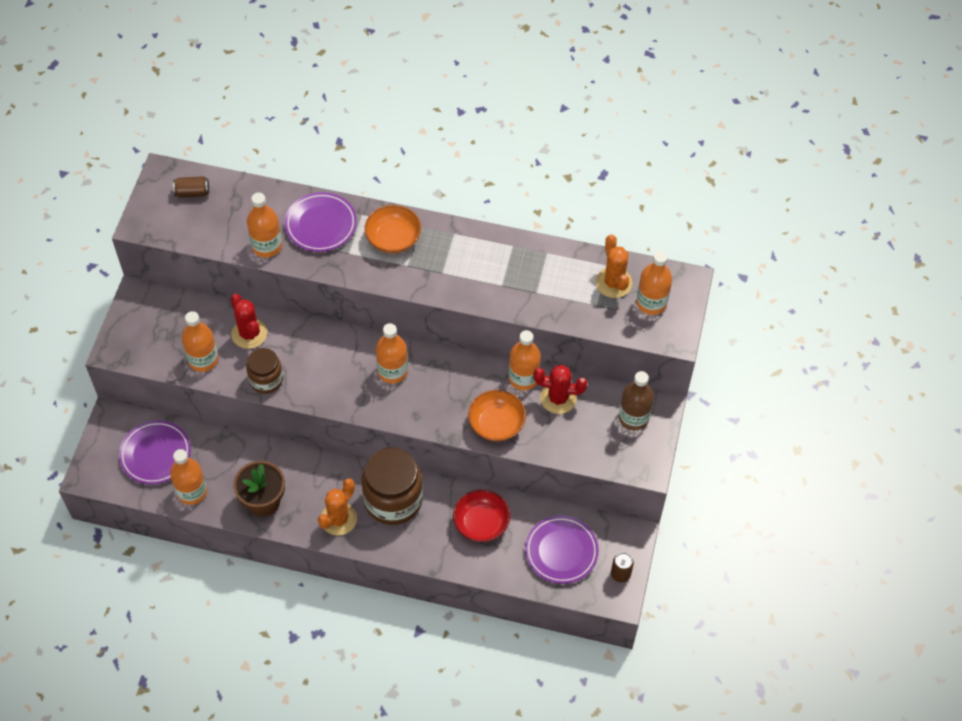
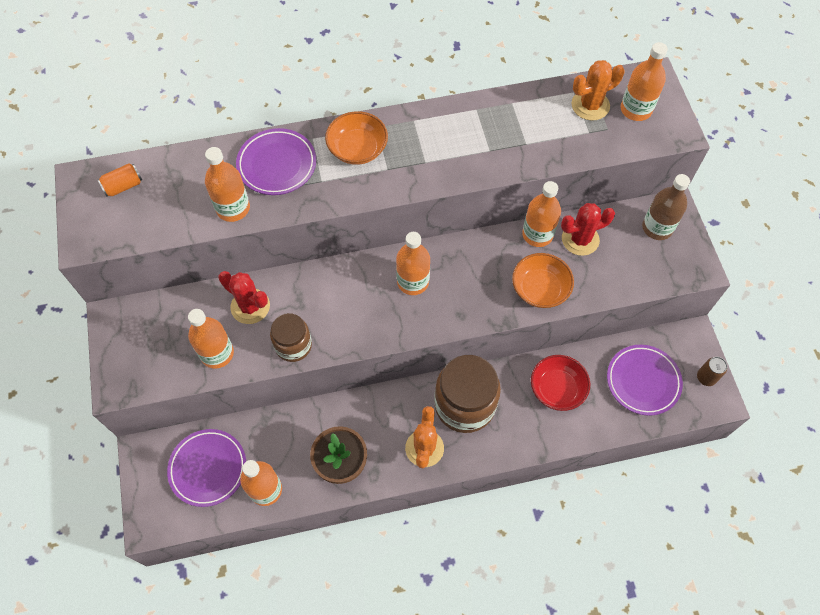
camera: 25 degrees left, 5 degrees up
brown can [173,176,209,198] -> orange can [98,163,142,197]
orange cactus [596,235,632,298] -> orange cactus turned 75 degrees counterclockwise [571,60,625,120]

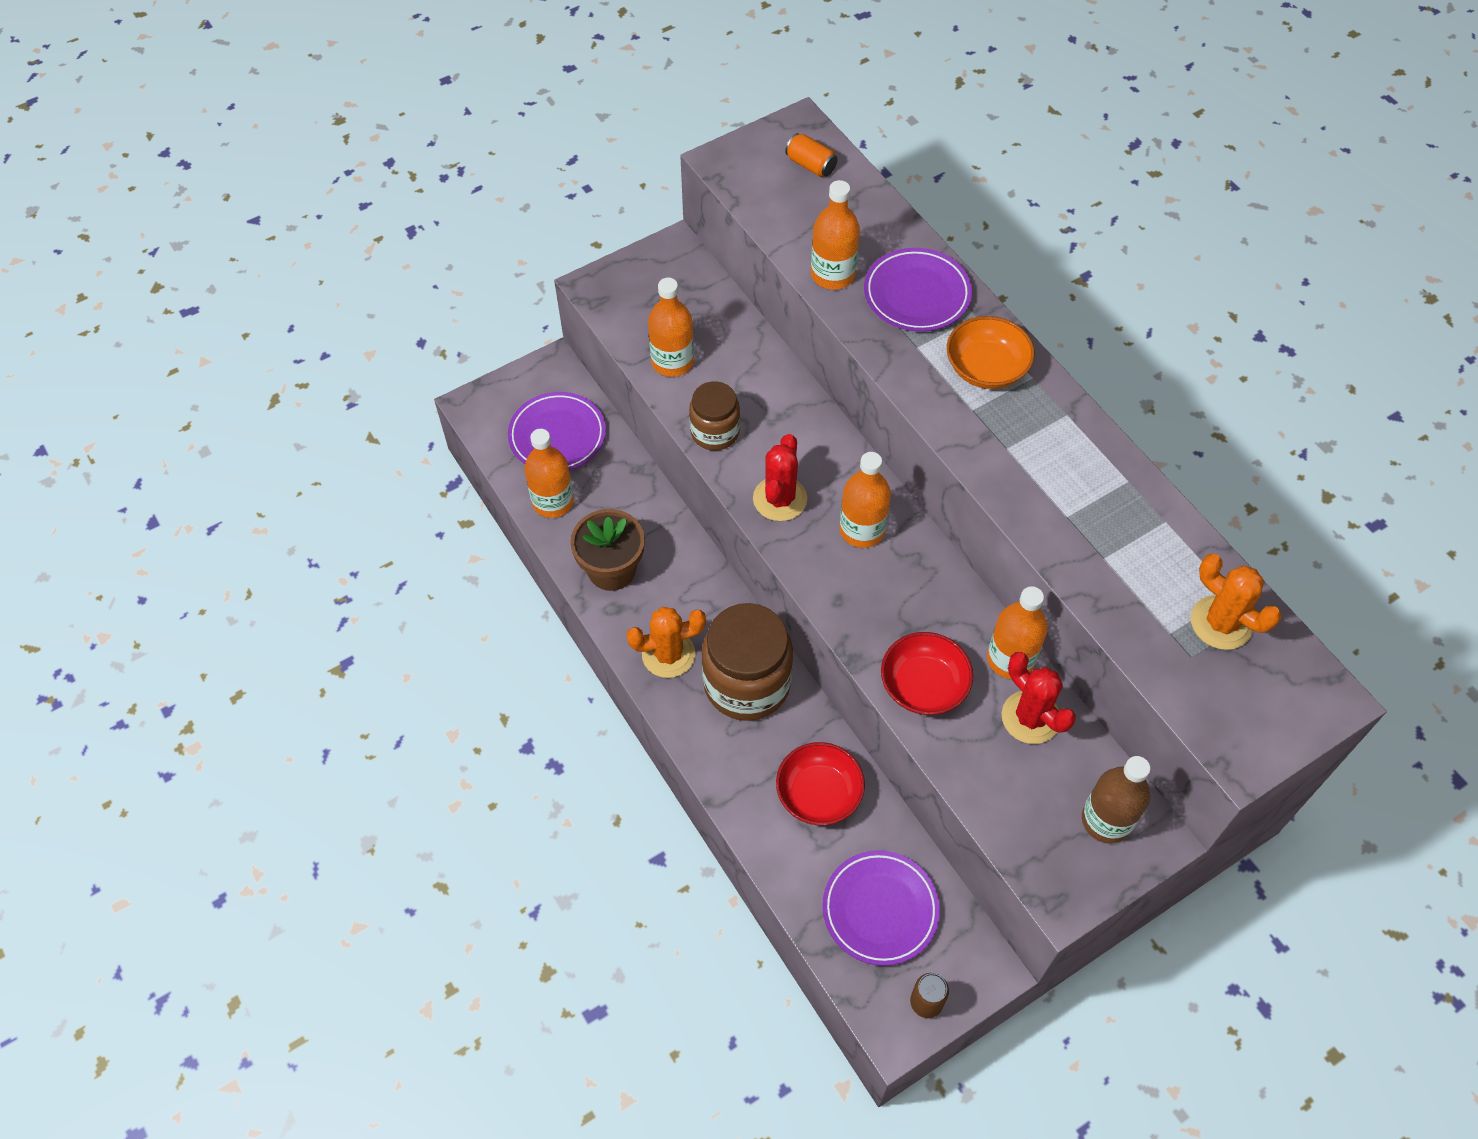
camera: 70 degrees right, 5 degrees down
red cactus [218,271,270,324] -> red cactus moved to [753,434,807,521]
orange bowl [512,253,574,308] -> red bowl [881,632,973,715]
orange bottle [621,42,668,121] -> none

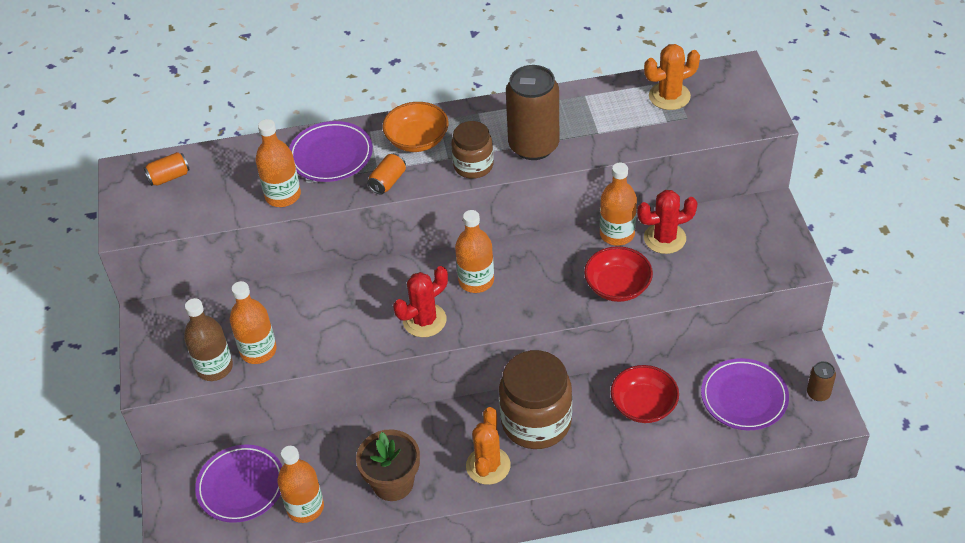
camera: 65 degrees left, 10 degrees down
brown jar [689,381,740,451] -> brown jar moved to [451,121,493,179]
red cactus [753,434,807,521] -> red cactus turned 75 degrees counterclockwise [393,266,448,337]
brown bottle [1082,756,1151,844] -> brown bottle moved to [184,298,233,381]
none -> orange can [367,153,406,195]
none -> brown can [506,65,559,160]

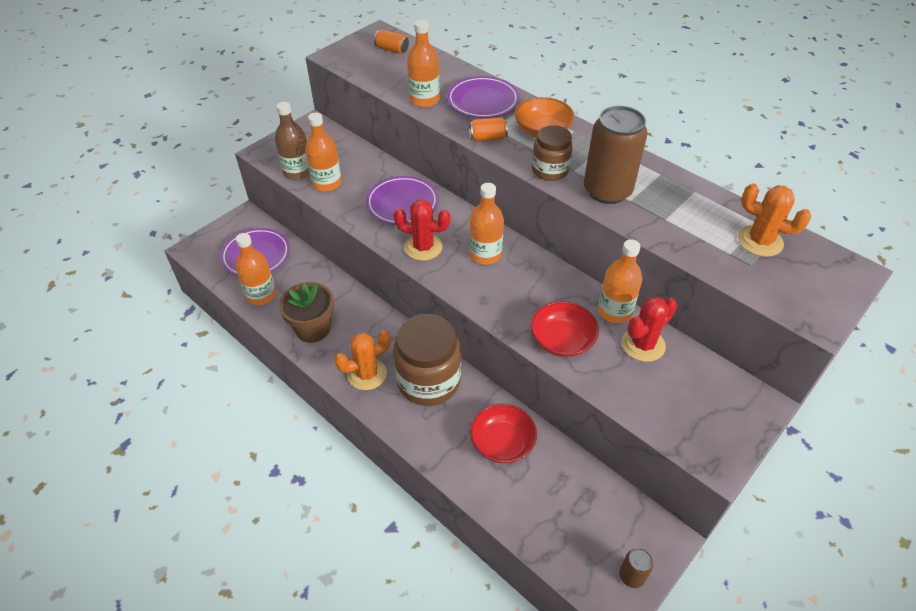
camera: 50 degrees right, 0 degrees up
red cactus [637,190,698,254] -> red cactus turned 75 degrees counterclockwise [622,296,677,362]
purple plate [701,358,789,430] -> purple plate moved to [366,176,438,225]

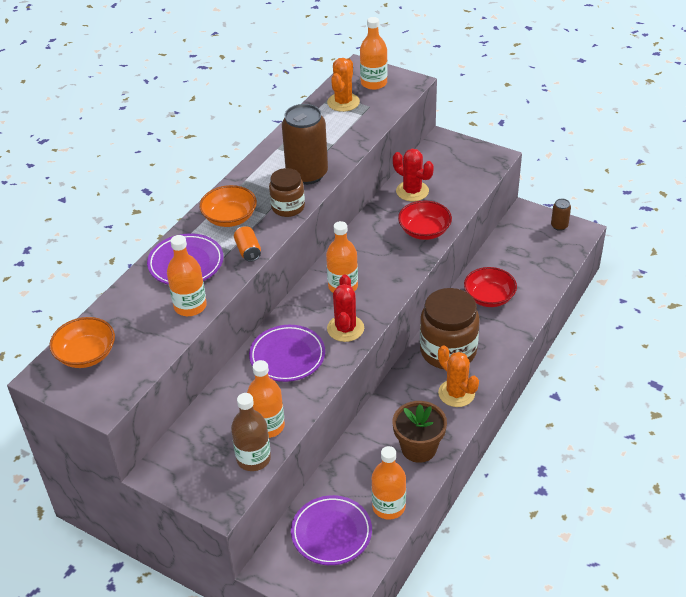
camera: 100 degrees left, 5 degrees down
orange can [374,30,409,54] -> orange bowl [49,317,115,368]
orange bottle [598,239,642,323] -> orange bottle moved to [360,17,388,90]

